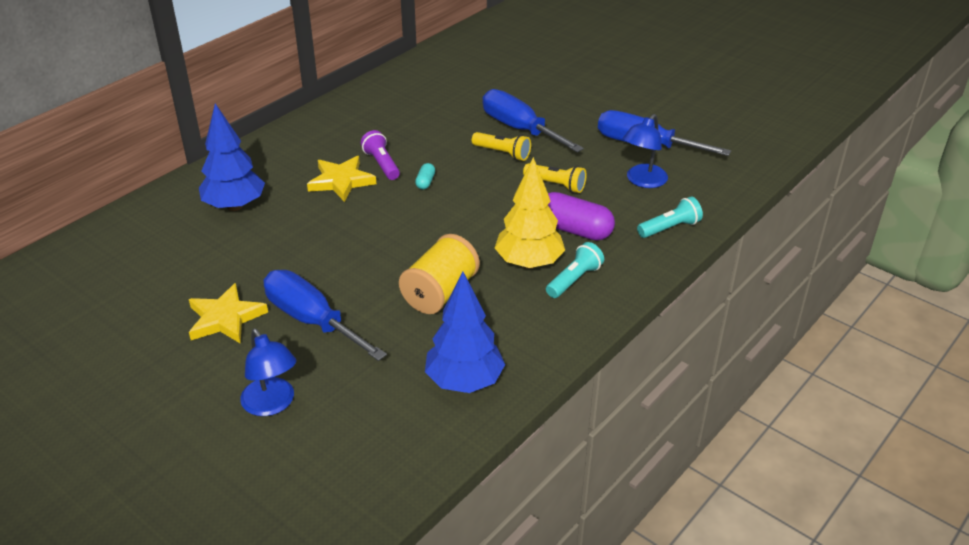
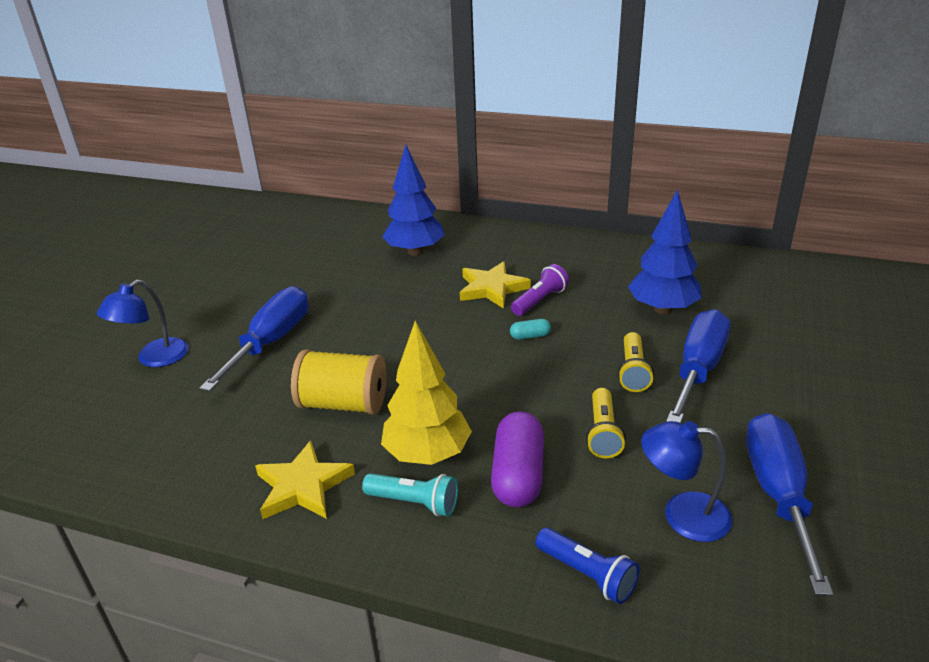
camera: 70 degrees right, 5 degrees down
yellow star [189,283,268,344] -> yellow star moved to [255,440,355,519]
blue tree [425,272,505,393] -> blue tree moved to [628,189,702,314]
turquoise flashlight [637,196,703,238] -> blue flashlight [536,528,640,604]

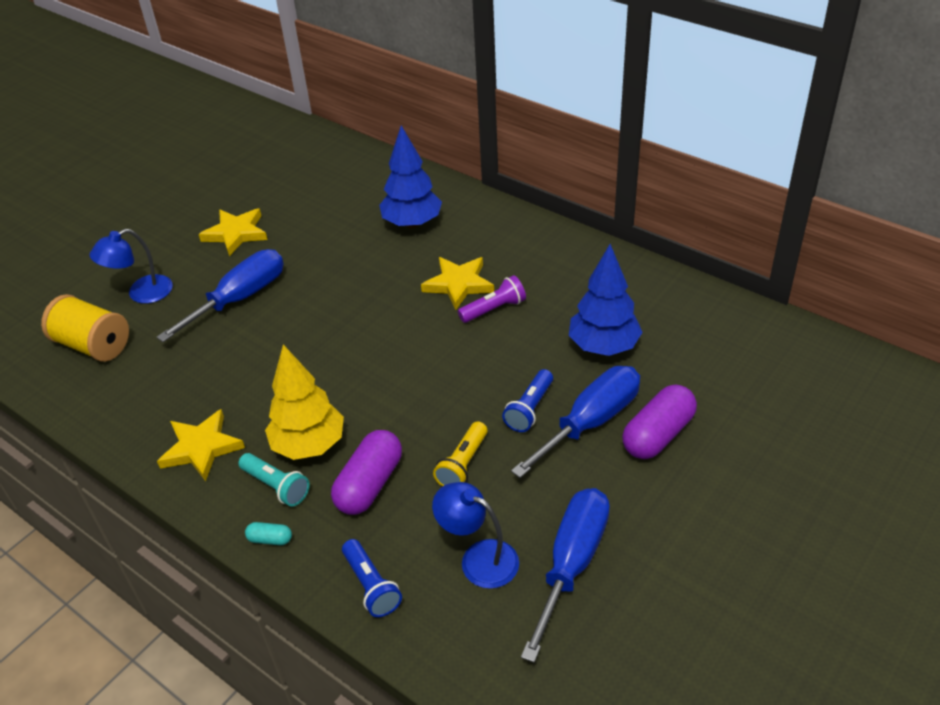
camera: 20 degrees right, 10 degrees up
yellow spool [291,349,387,415] -> yellow spool moved to [41,294,129,362]
turquoise capsule [510,319,551,340] -> turquoise capsule moved to [245,522,292,545]
yellow flashlight [618,332,654,392] -> blue flashlight [502,369,553,432]
none -> yellow star [199,208,267,256]
none -> purple capsule [622,384,697,459]

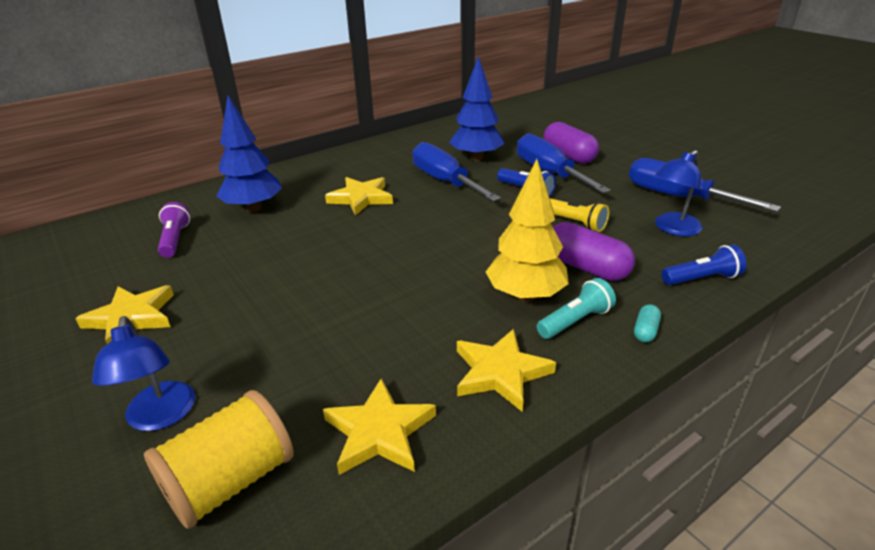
camera: 75 degrees left, 10 degrees down
blue screwdriver [156,249,284,342] -> blue screwdriver moved to [412,142,501,201]
purple flashlight [458,275,526,323] -> purple flashlight moved to [158,202,190,258]
none -> yellow star [323,378,436,475]

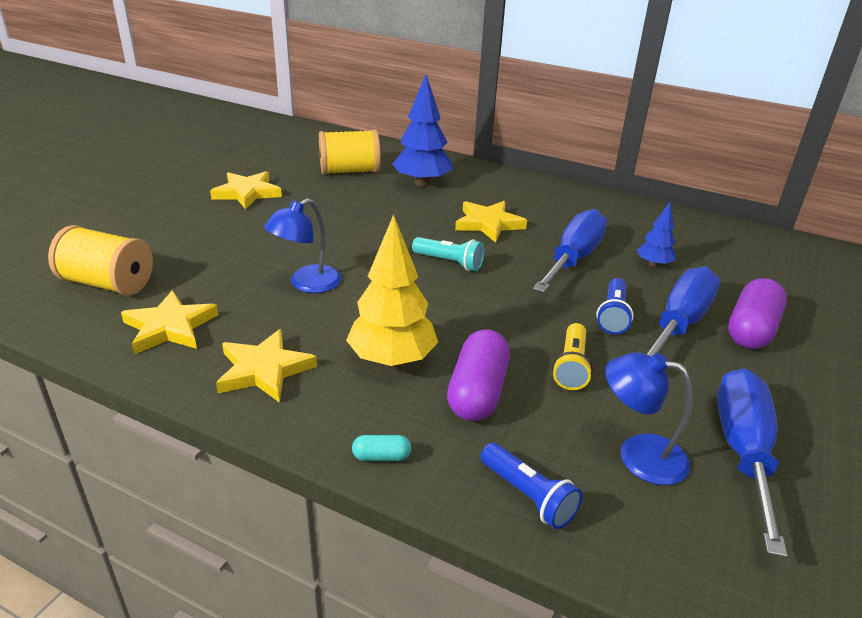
camera: 60 degrees right, 0 degrees up
blue lamp [92,316,195,431] -> blue lamp moved to [264,198,342,293]
purple flashlight [158,202,190,258] -> yellow spool [319,129,381,175]
blue tree [449,56,505,161] -> blue tree [637,202,676,267], size x0.54
turquoise flashlight [537,278,616,339] -> turquoise flashlight moved to [412,237,485,271]

